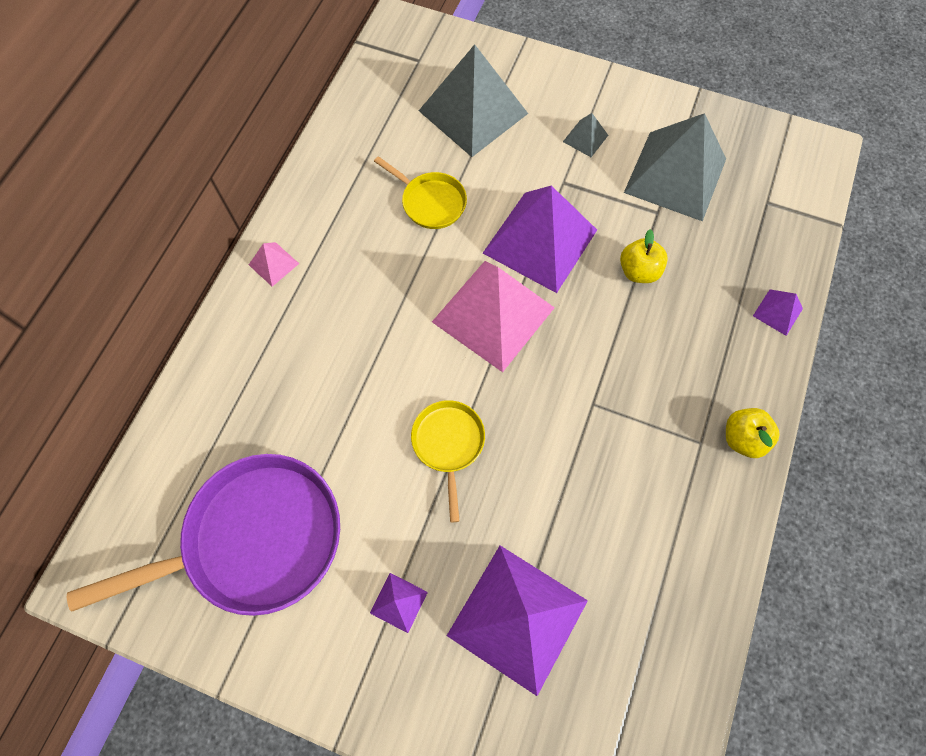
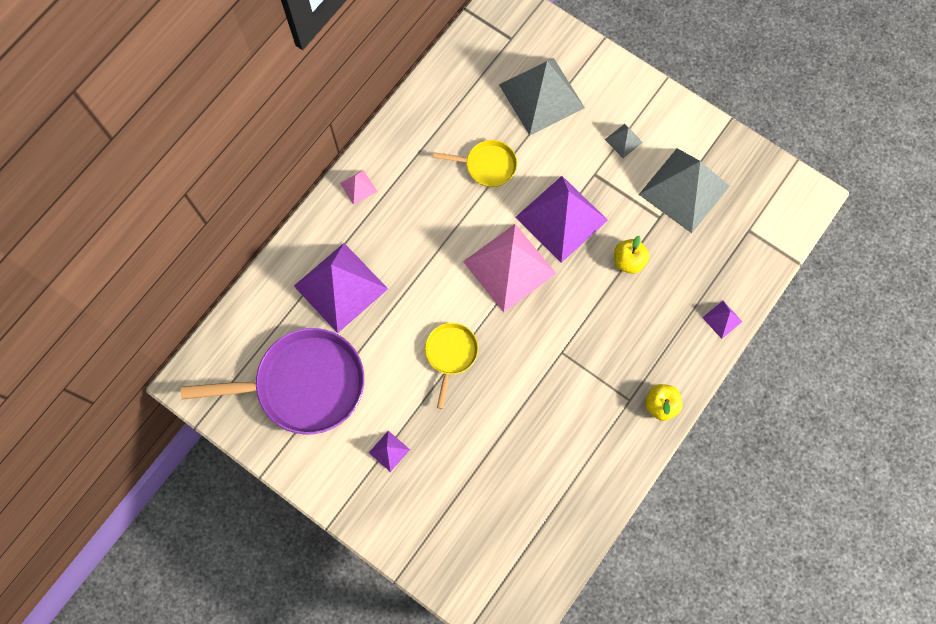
camera: 15 degrees right, 5 degrees up
yellow pan [374,156,467,229] -> yellow pan turned 45 degrees counterclockwise [433,140,517,187]
purple pyramid [447,546,588,696] -> purple pyramid moved to [294,243,388,333]

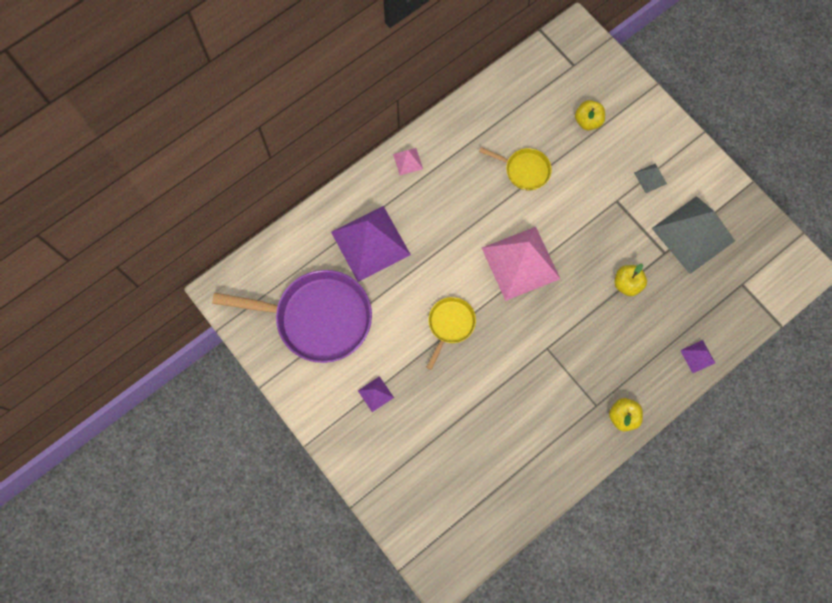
camera: 15 degrees right, 0 degrees up
grey pyramid [499,58,585,135] -> yellow apple [575,100,605,130]
purple pyramid [515,176,608,263] -> none

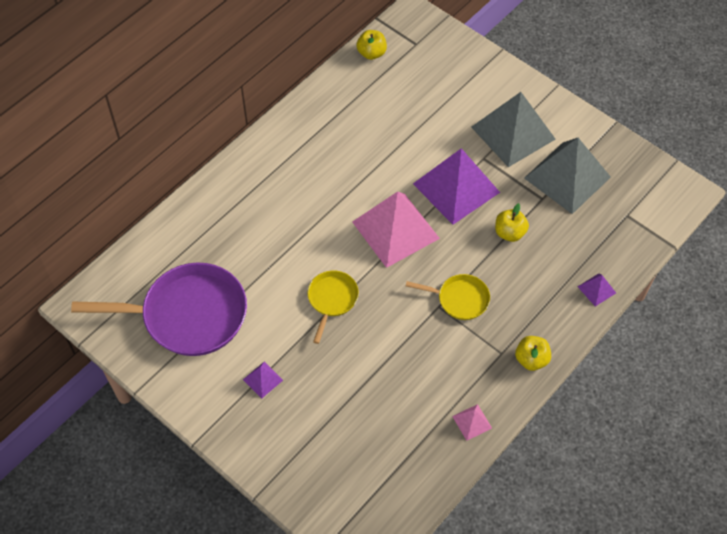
camera: 10 degrees left, 15 degrees down
purple pyramid [331,206,411,282] -> purple pyramid moved to [413,148,500,225]
pink pyramid [393,148,423,175] -> pink pyramid moved to [452,404,492,441]
yellow pan [479,147,552,191] -> yellow pan moved to [406,274,490,320]
yellow apple [575,100,605,130] -> yellow apple moved to [357,30,387,60]
grey pyramid [634,164,667,193] -> grey pyramid [471,92,555,167], size x2.38

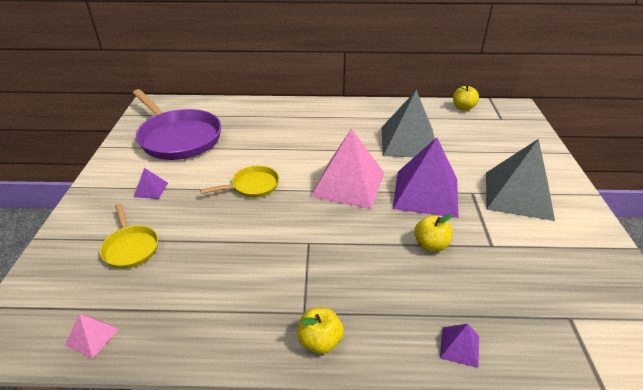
camera: 50 degrees right, 20 degrees down
yellow pan [406,274,490,320] -> yellow pan moved to [100,203,158,269]
pink pyramid [452,404,492,441] -> pink pyramid moved to [65,314,119,359]
grey pyramid [524,138,611,214] -> grey pyramid moved to [381,90,435,157]

